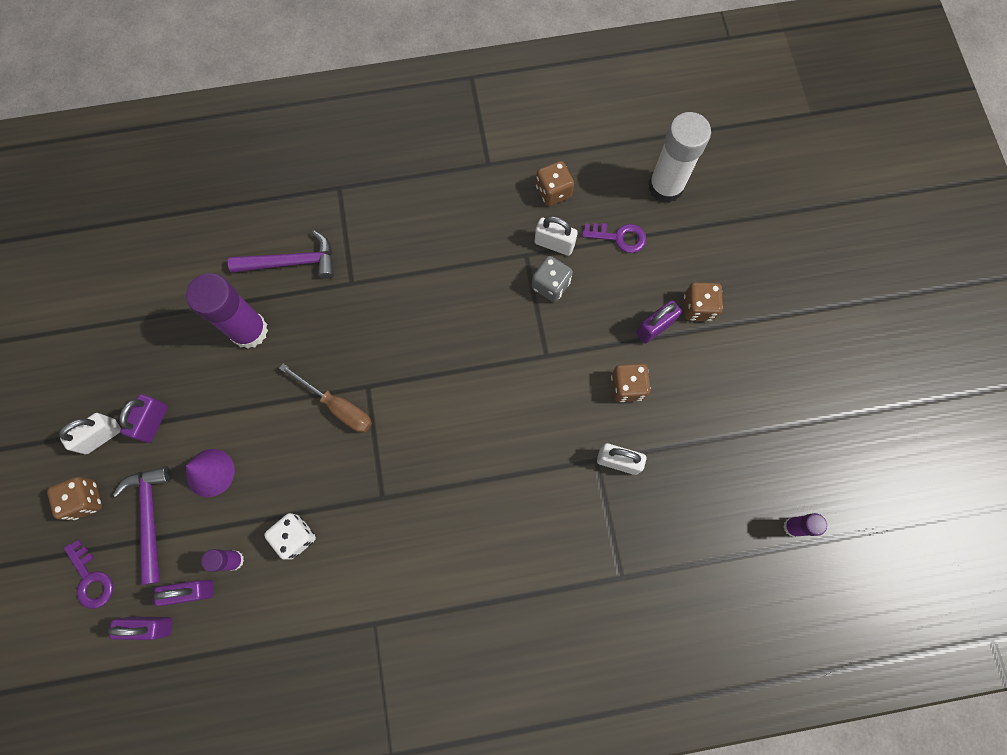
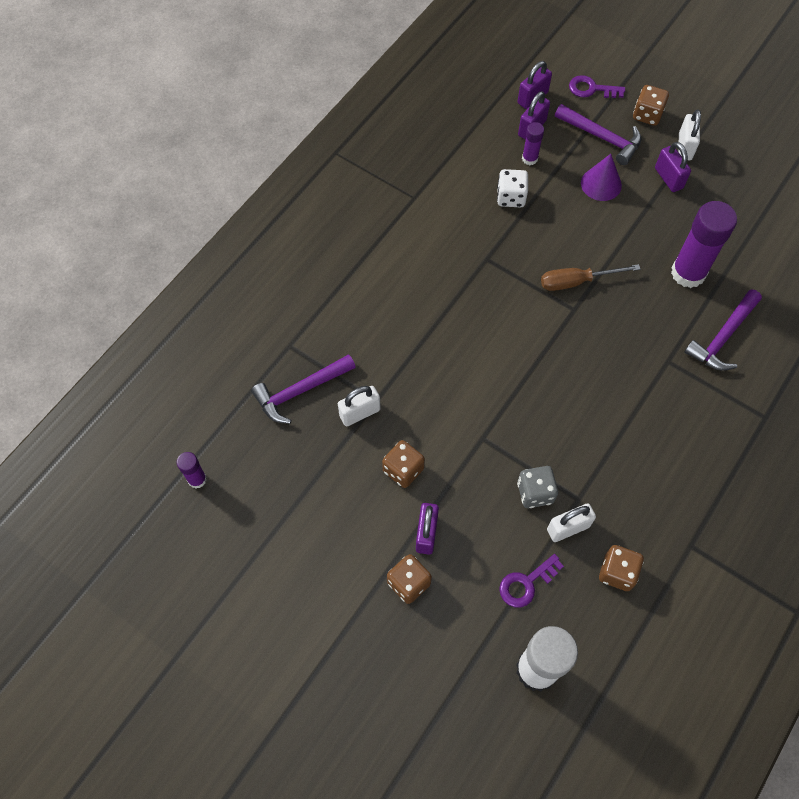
camera: 135 degrees right, 10 degrees down
none -> purple hammer [251,354,356,424]

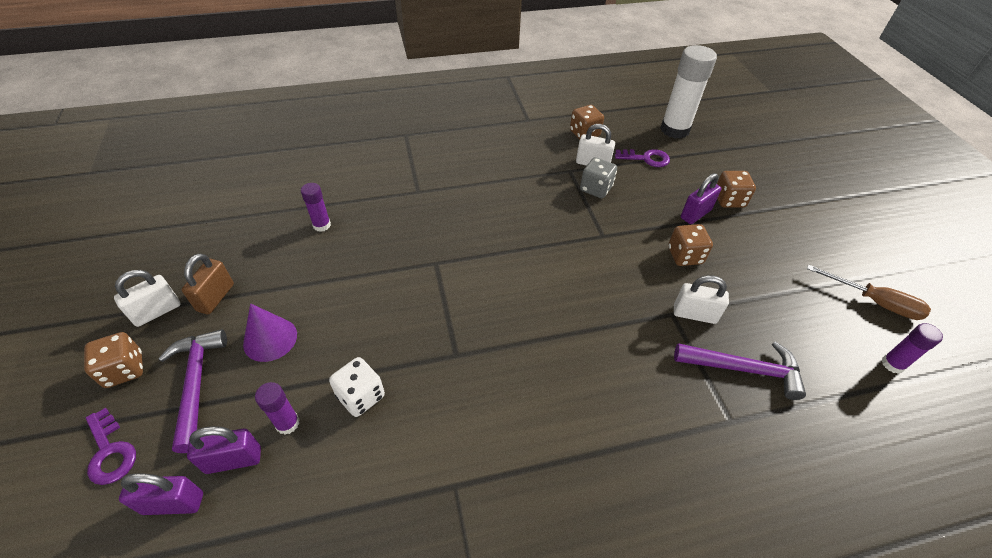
camera: 140 degrees left, 15 degrees down
brown screwdriver [541,264,640,291] -> brown screwdriver moved to [807,264,931,320]
purple padlock [655,142,691,192] -> brown padlock [181,253,234,314]
purple glue stick [671,201,737,288] -> purple glue stick [301,183,331,232], size x0.49
purple hammer [684,289,762,371] -> none

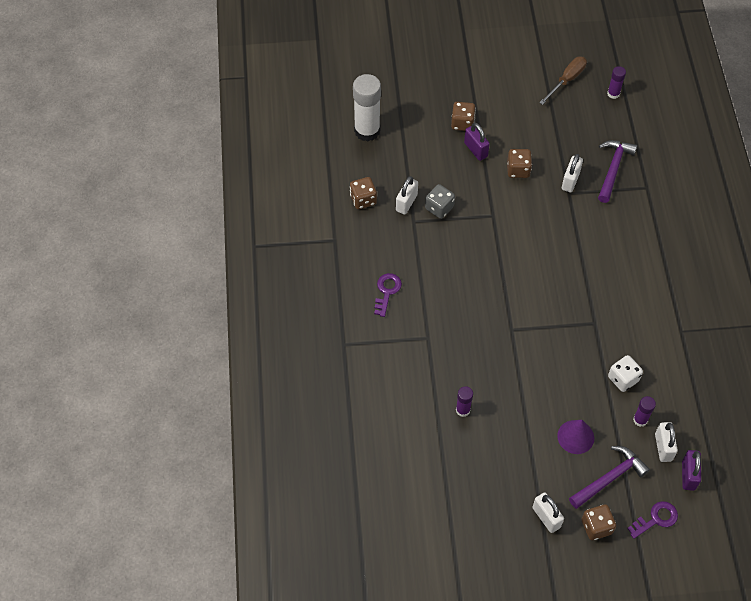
camera: 80 degrees left, 10 degrees up
purple hammer [158,329,227,453] -> purple hammer turned 150 degrees clockwise [569,446,650,509]
brown padlock [181,253,234,314] -> none
purple padlock [187,426,261,474] -> white padlock [655,422,678,462]
purple key [615,149,670,167] -> purple key moved to [374,273,402,317]

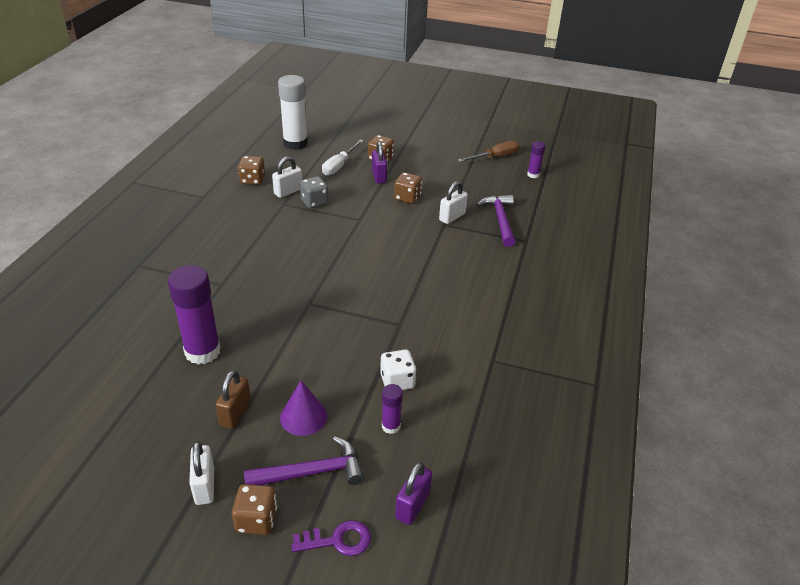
camera: 20 degrees right, 20 degrees down
purple key [374,273,402,317] -> none
purple glue stick [456,386,473,417] -> purple glue stick [168,265,221,364], size x2.03
purple hammer [598,140,637,203] -> purple hammer turned 45 degrees counterclockwise [477,195,515,247]
white padlock [655,422,678,462] -> none
none -> brown padlock [216,370,251,429]
none -> white screwdriver [322,140,364,176]

